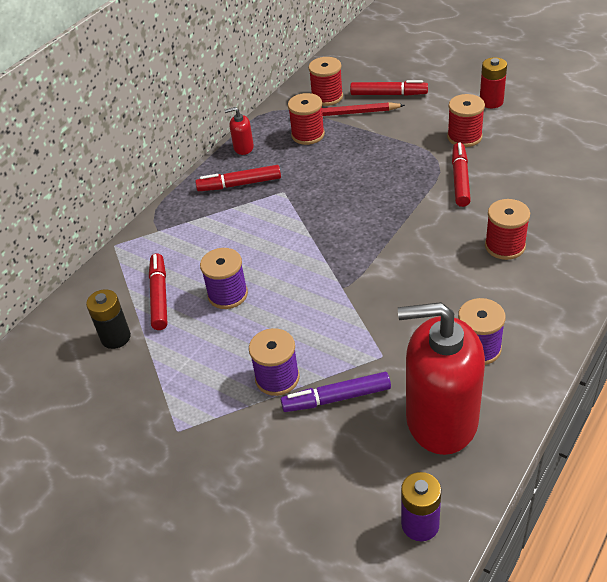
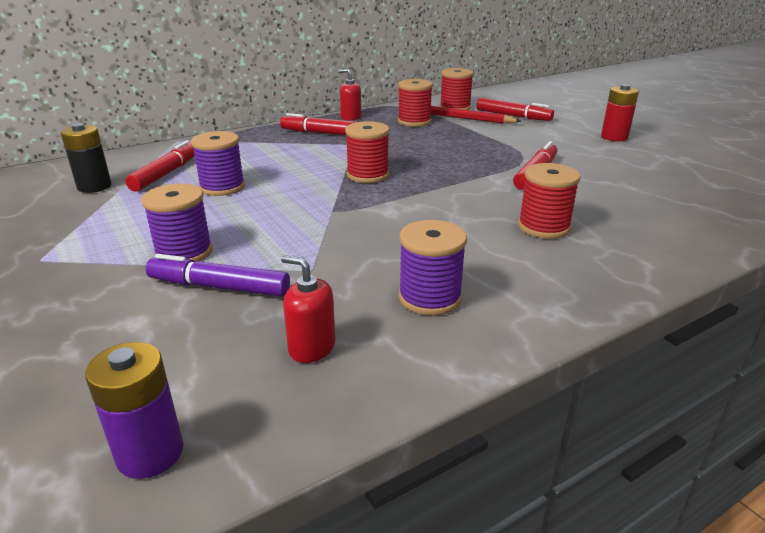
camera: 20 degrees right, 15 degrees down
red soap dispenser [398,302,485,455] -> red soap dispenser [281,255,336,363], size x0.40
red spool [447,94,485,147] -> red spool moved to [345,121,390,183]

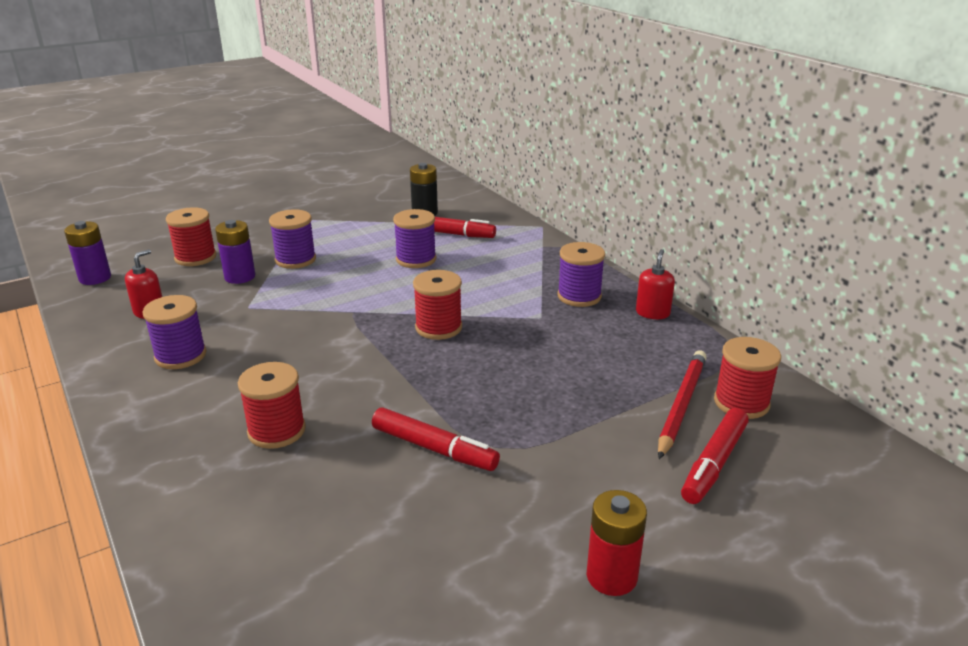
camera: 90 degrees right, 0 degrees up
purple marker [146,254,290,297] -> purple battery [215,220,255,284]
red marker [280,113,356,135] -> purple spool [558,242,605,307]
red spool [398,79,433,127] -> red spool moved to [166,207,217,266]

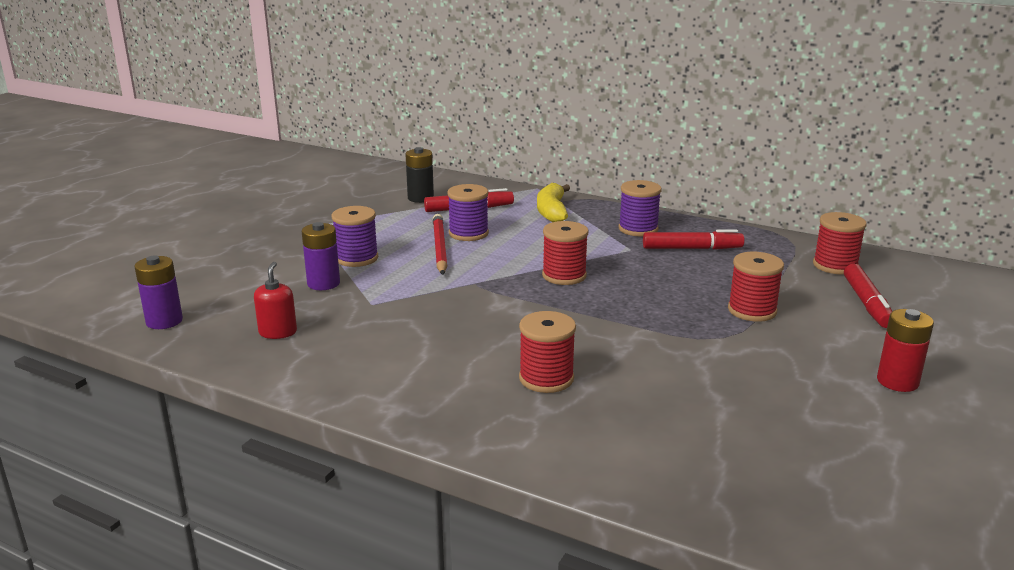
camera: 30 degrees left, 5 degrees down
purple spool [143,295,207,369] -> none
red spool [166,207,217,266] -> red spool moved to [728,252,784,322]
red marker [372,408,500,471] -> red marker moved to [643,230,744,250]
red soap dispenser [636,249,675,319] -> none
red pencil [658,350,707,459] -> red pencil moved to [433,214,447,275]
none -> yellow banana [537,183,570,222]

